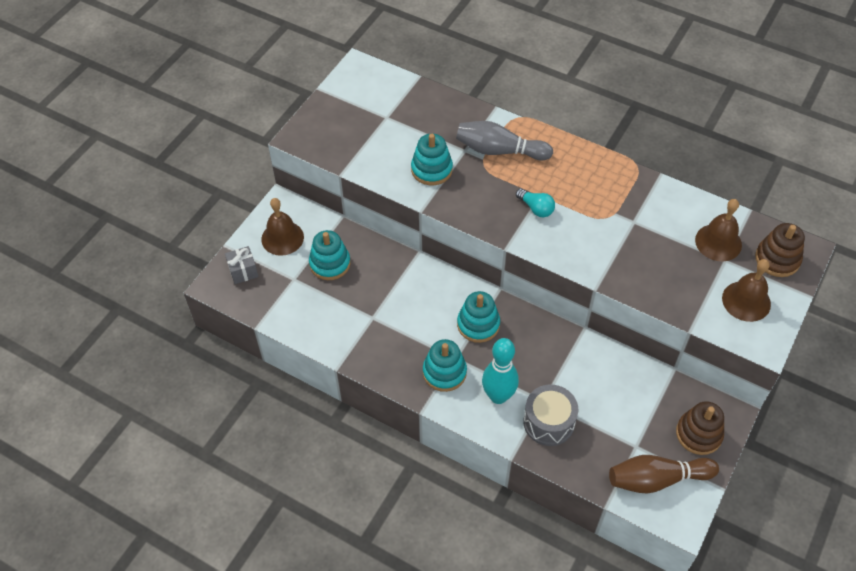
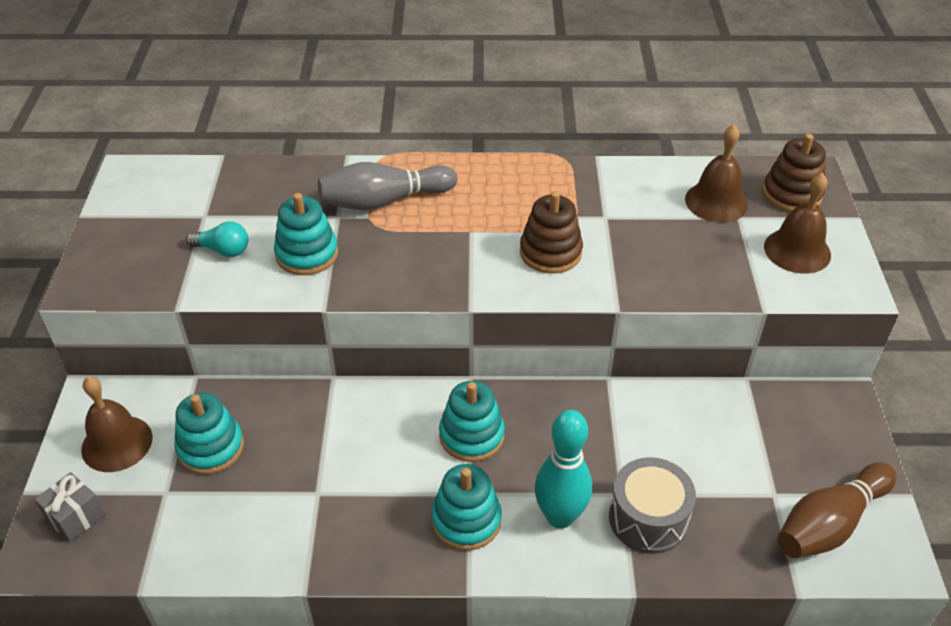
camera: 30 degrees left, 10 degrees down
turquoise light bulb [516,189,555,217] -> turquoise light bulb moved to [186,221,249,257]
brown stacking toy [676,401,724,455] -> brown stacking toy moved to [520,191,583,274]

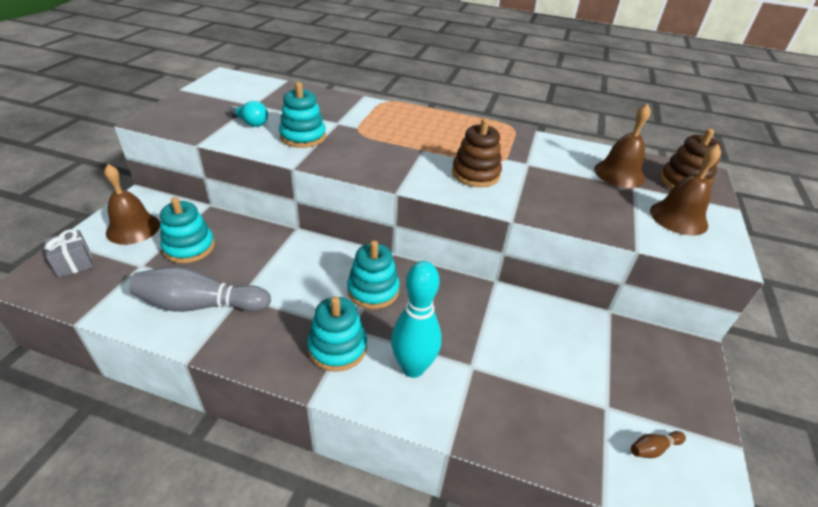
camera: 15 degrees right, 5 degrees down
grey bowling pin [318,162,457,210] -> grey bowling pin moved to [129,266,271,312]
grey drum [609,457,696,554] -> none
brown bowling pin [778,462,897,558] -> brown bowling pin [631,431,686,458], size x0.42

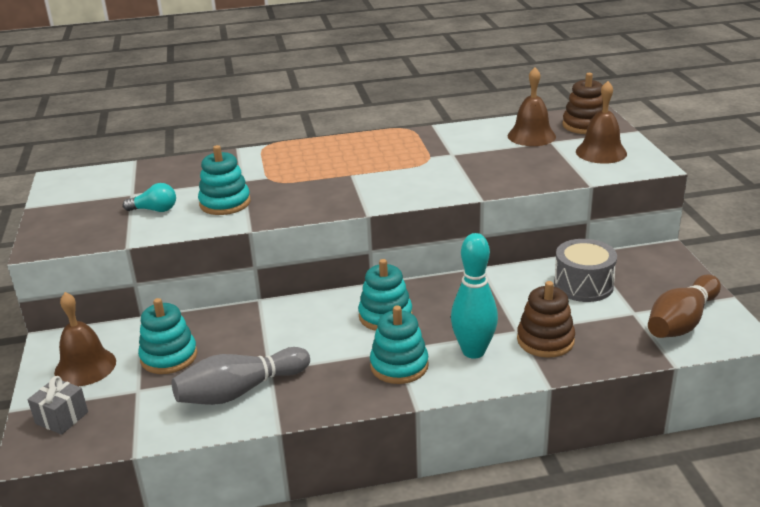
camera: 25 degrees left, 10 degrees down
brown stacking toy [452,118,502,187] -> brown stacking toy moved to [517,281,575,358]
brown bowling pin [631,431,686,458] -> brown bowling pin [648,274,721,338], size x2.40
none -> grey drum [554,239,617,302]

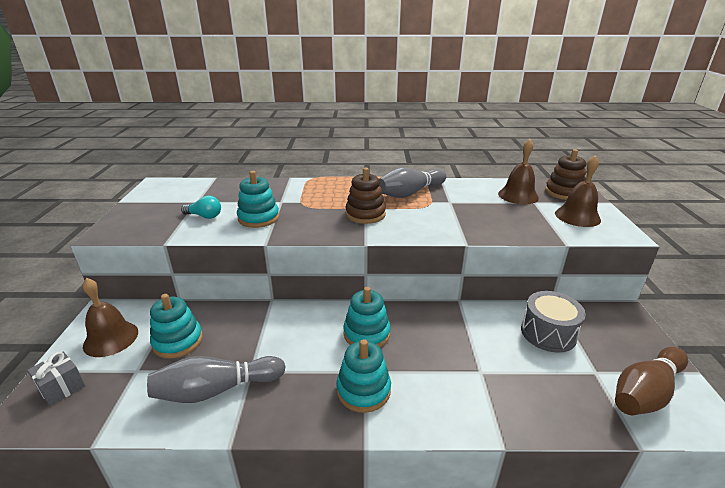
camera: 10 degrees right, 0 degrees up
turquoise bowling pin [451,233,498,359] -> none
brown stacking toy [517,281,575,358] -> brown stacking toy moved to [345,168,386,224]
none -> grey bowling pin [379,167,446,198]

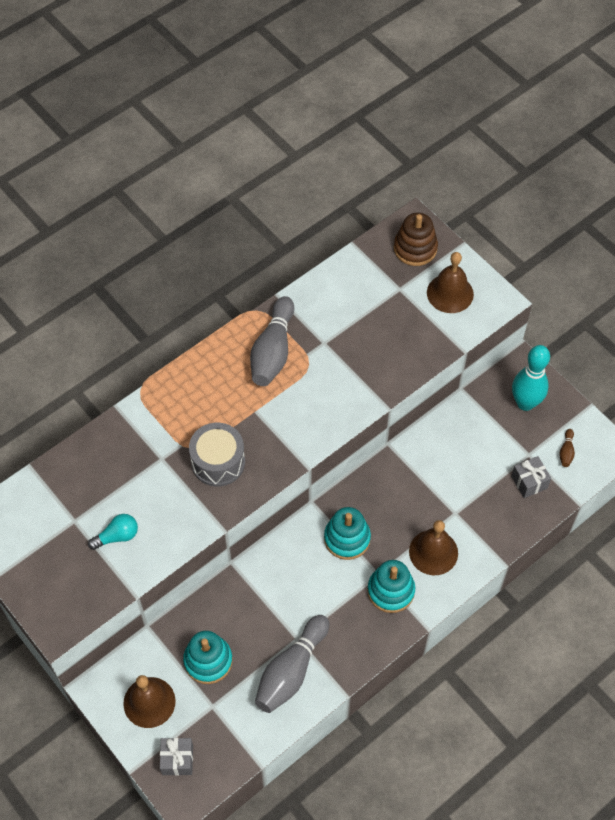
camera: 40 degrees left, 30 degrees up
turquoise stacking toy [237,171,279,228] -> none
brown stacking toy [345,168,386,224] -> none
brown bell [498,139,539,204] -> brown bell moved to [409,520,458,575]
grey drum [521,291,586,353] -> grey drum moved to [189,423,245,487]
brown bowling pin [615,347,688,415] -> brown bowling pin [559,429,575,467], size x0.42
none -> grey gift [511,456,551,498]
none -> turquoise bowling pin [512,345,550,411]

